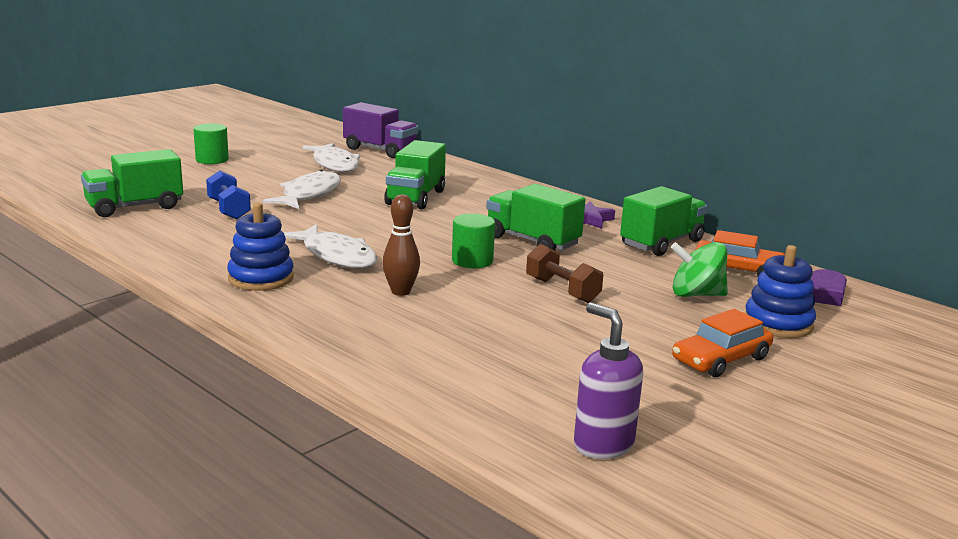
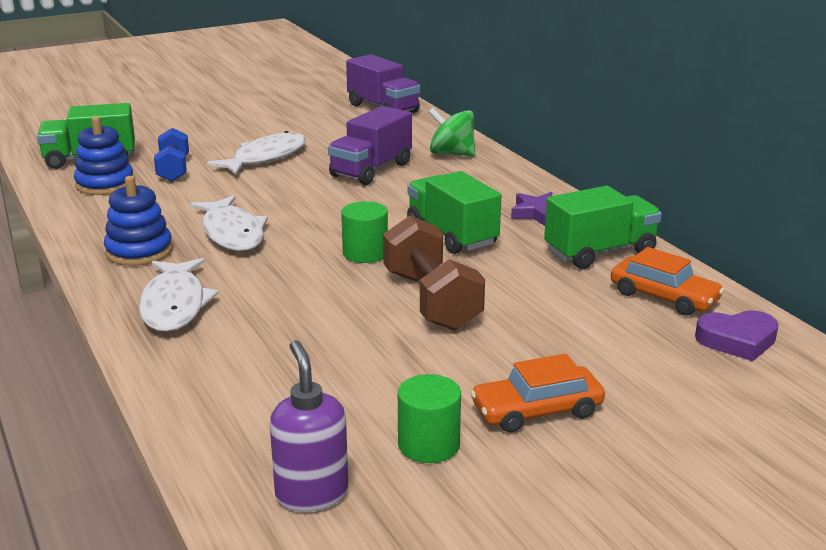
camera: 20 degrees right, 5 degrees up
green cylinder [193,123,229,164] -> green cylinder moved to [398,374,461,463]
white fish [302,143,361,172] -> white fish moved to [139,258,219,332]
brown bowling pin [382,194,420,296] -> none
green truck [384,140,446,209] -> purple truck [328,106,412,185]
brown dumbbell [526,244,603,303] -> brown dumbbell [383,215,485,331], size x1.55
green spinning top [671,242,728,297] -> green spinning top moved to [429,108,475,156]
blue stacking toy [745,245,816,338] -> blue stacking toy moved to [74,117,133,195]

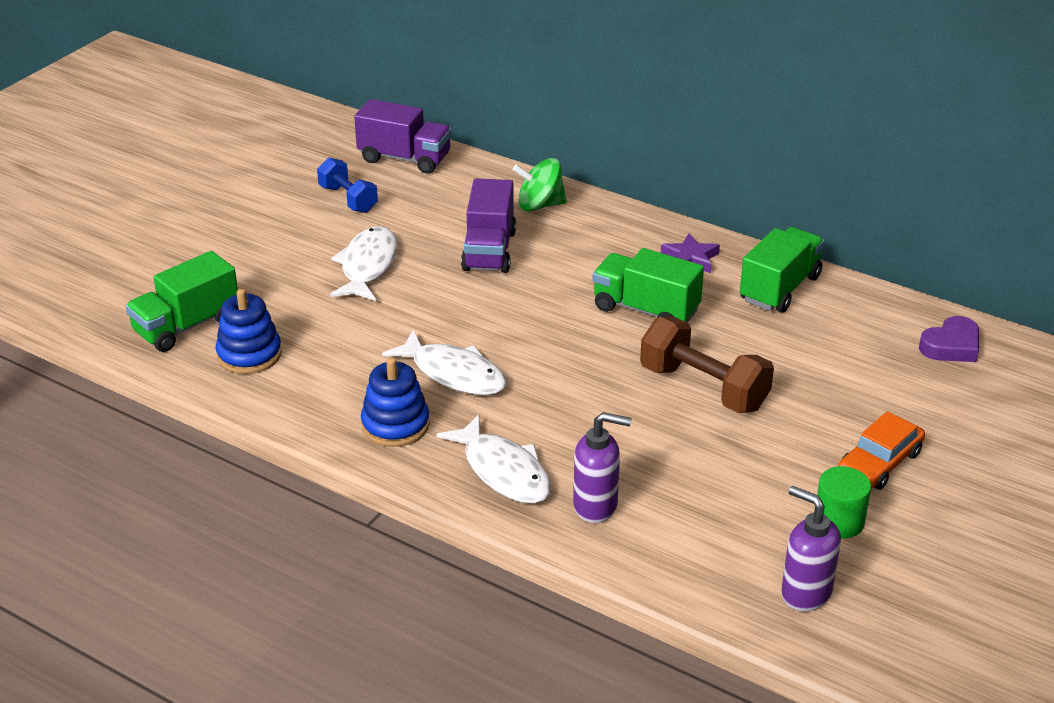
camera: 30 degrees left, 10 degrees up
blue dumbbell [154,128,189,181] -> blue dumbbell moved to [317,158,378,213]
green cylinder [341,201,388,263] -> none
orange car [611,247,724,316] -> none
none -> purple soap dispenser [573,412,632,523]

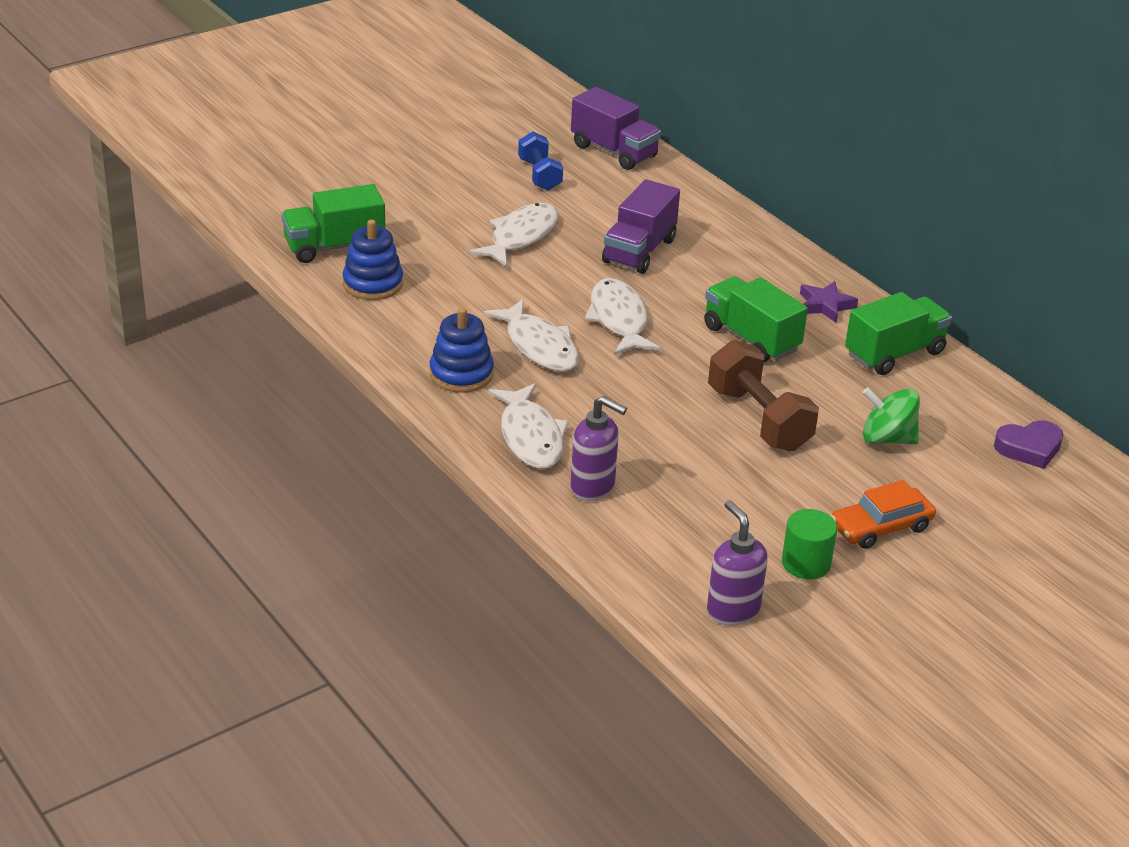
camera: 20 degrees right, 0 degrees up
green spinning top [513,158,567,211] -> green spinning top moved to [863,387,920,444]
none -> white fish [585,278,661,355]

